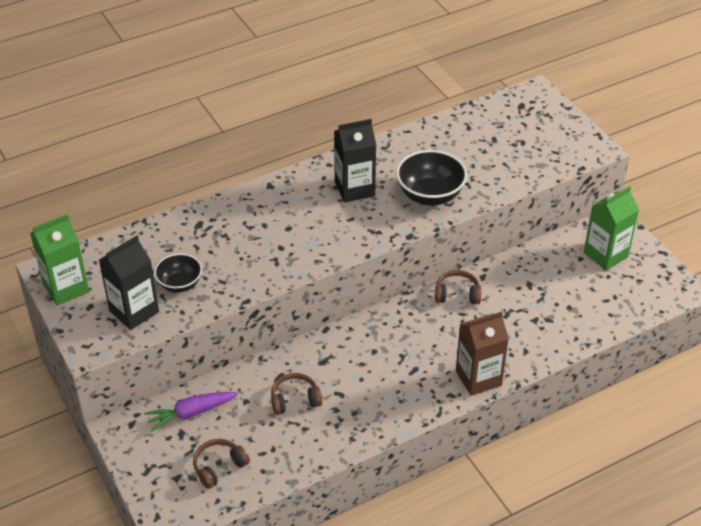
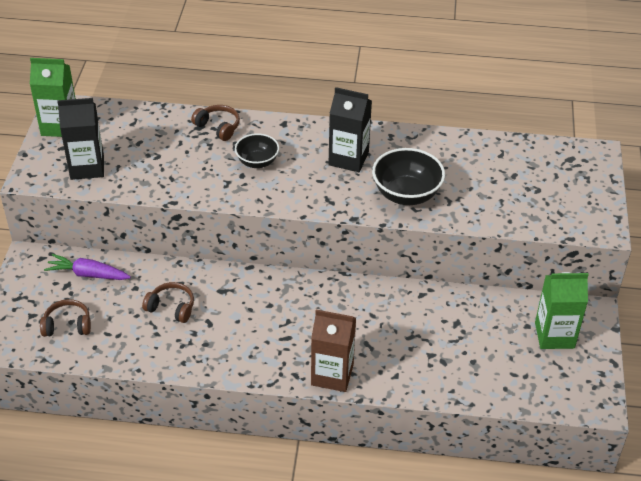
camera: 35 degrees right, 0 degrees up
black bowl [154,253,202,293] -> black bowl moved to [235,133,279,168]
brown headphones [435,270,481,304] -> brown headphones moved to [191,105,240,141]

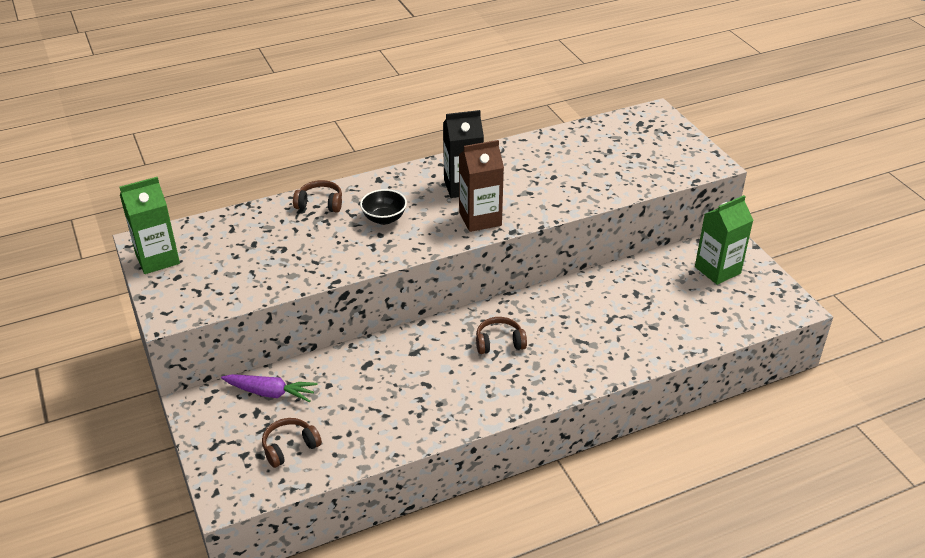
camera: 30 degrees left, 5 degrees down
purple carrot [44,254,131,280] -> purple carrot turned 150 degrees counterclockwise [221,374,317,402]
black carton [57,98,104,180] -> none
brown headphones [142,282,194,323] -> brown headphones moved to [476,317,527,354]
brown carton [311,310,356,392] -> brown carton moved to [459,140,504,232]
black bowl [372,148,445,205] -> none

